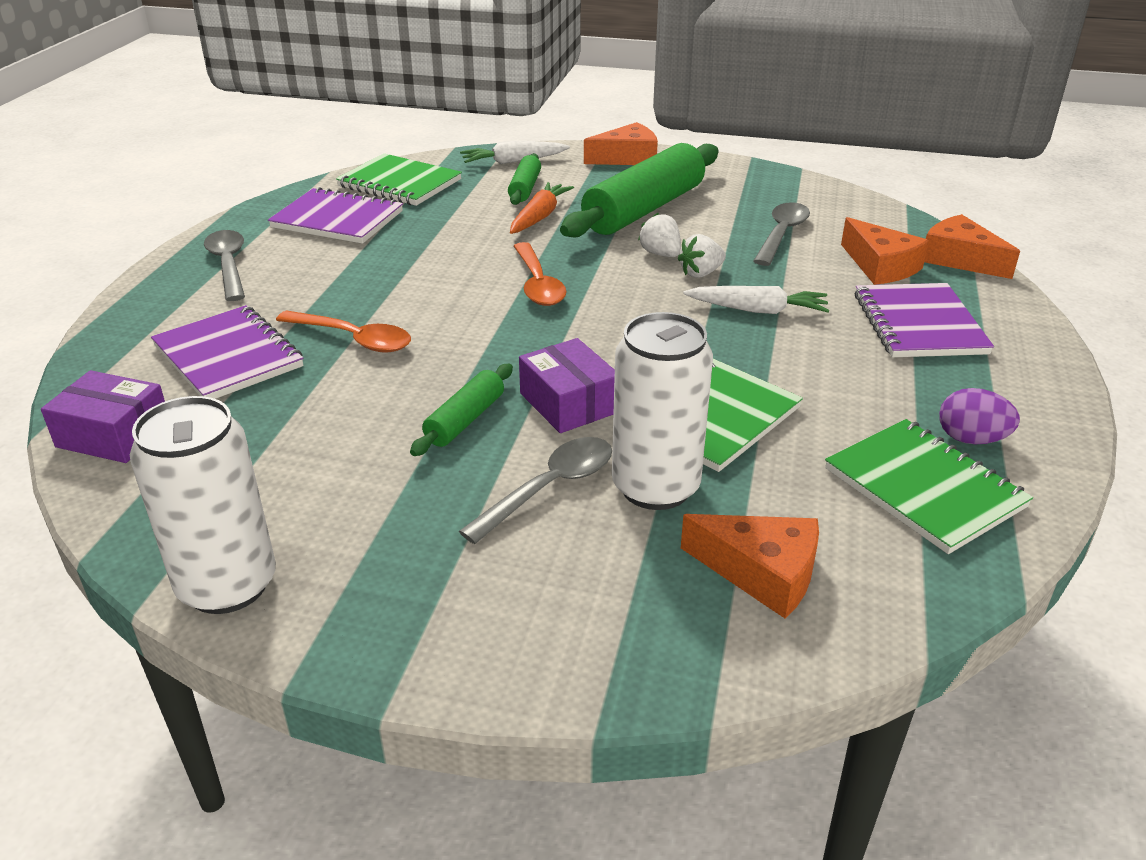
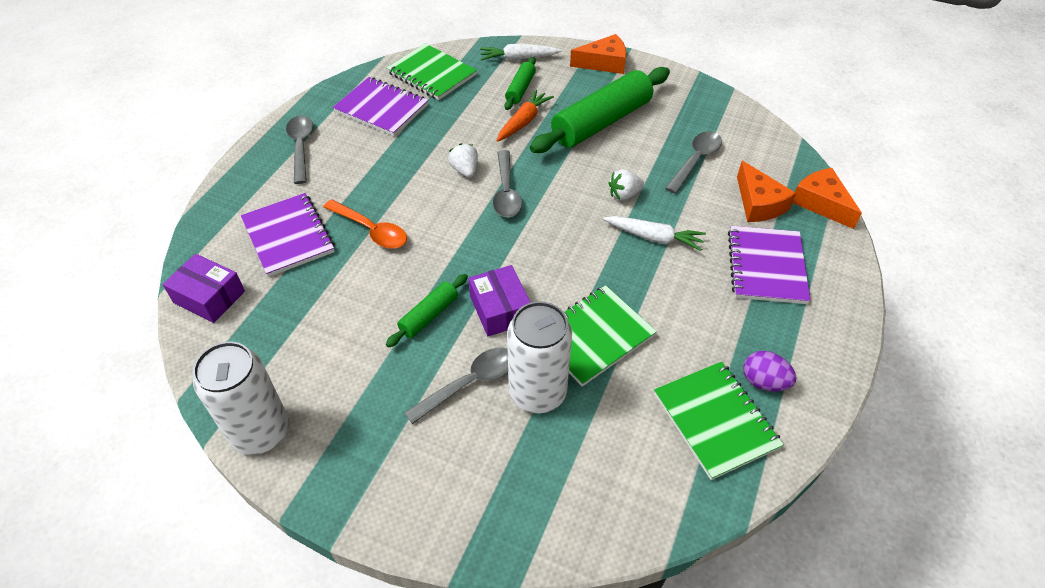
camera: 10 degrees right, 15 degrees up
orange spoon [514,242,567,306] -> grey spoon [493,150,522,217]
white strawberry [638,213,681,257] -> white strawberry moved to [448,143,478,178]
orange cheese [681,514,819,618] -> none

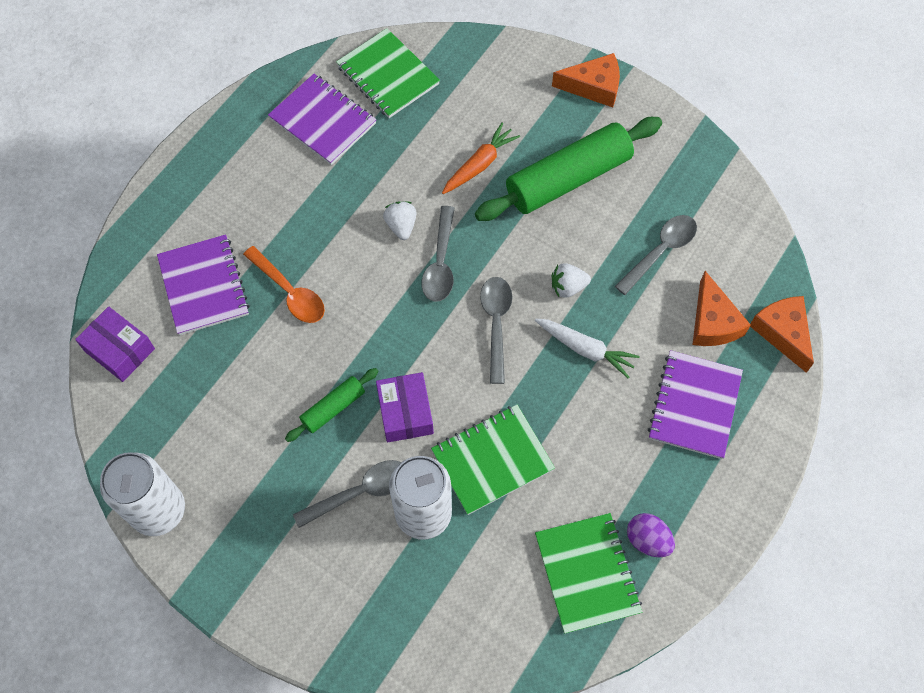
camera: 10 degrees right, 15 degrees up
grey spoon [286,116,313,184] -> grey spoon moved to [480,277,512,384]
white carrot [480,44,562,61] -> none
green rolling pin [504,57,536,110] -> none

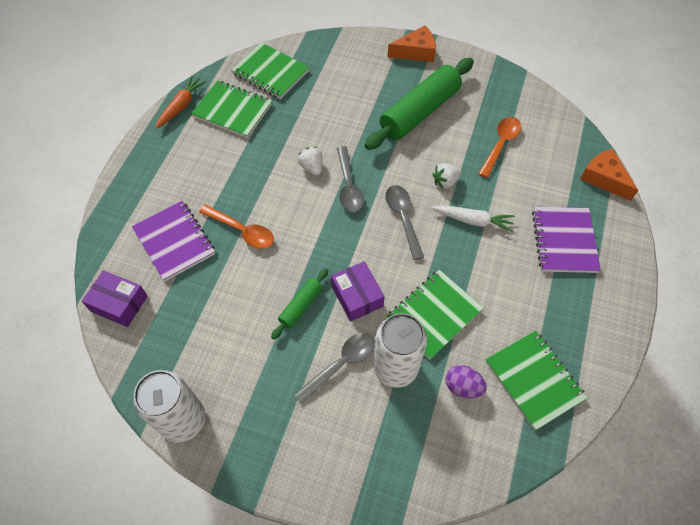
camera: 15 degrees left, 5 degrees down
purple notebook [268,74,377,165] -> green notebook [191,80,272,138]
orange carrot [442,123,520,194] -> orange carrot moved to [156,75,207,129]
grey spoon [615,215,697,295] -> orange spoon [478,117,521,178]
purple egg [627,513,675,557] -> purple egg moved to [445,365,487,398]
orange cheese [692,271,751,346] -> none

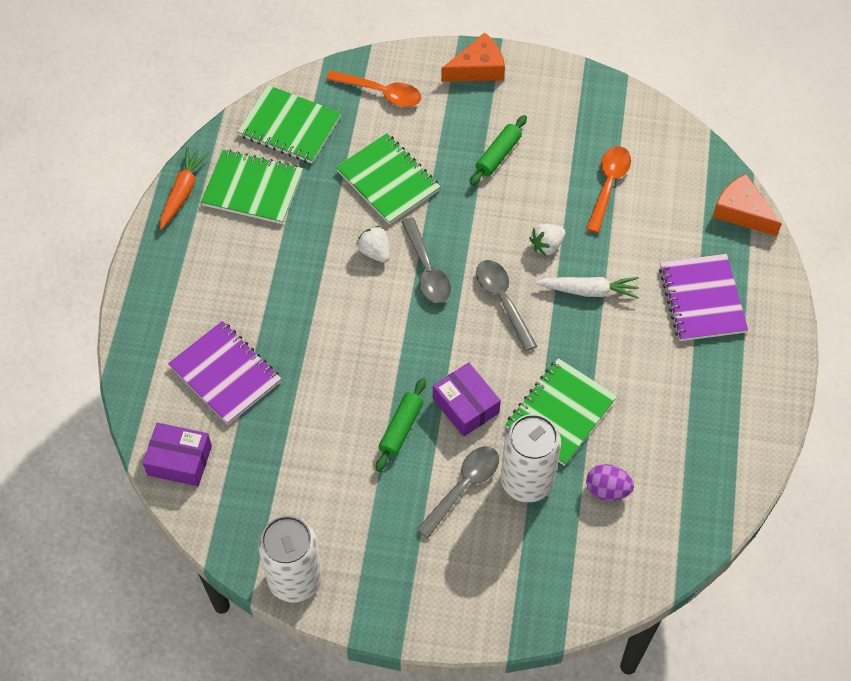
camera: 10 degrees left, 0 degrees up
orange spoon [199,205,274,249] -> orange spoon moved to [326,70,421,107]
green rolling pin [365,58,474,150] -> green rolling pin [470,115,527,186], size x0.48
green notebook [486,330,587,431] -> green notebook moved to [336,133,441,225]

